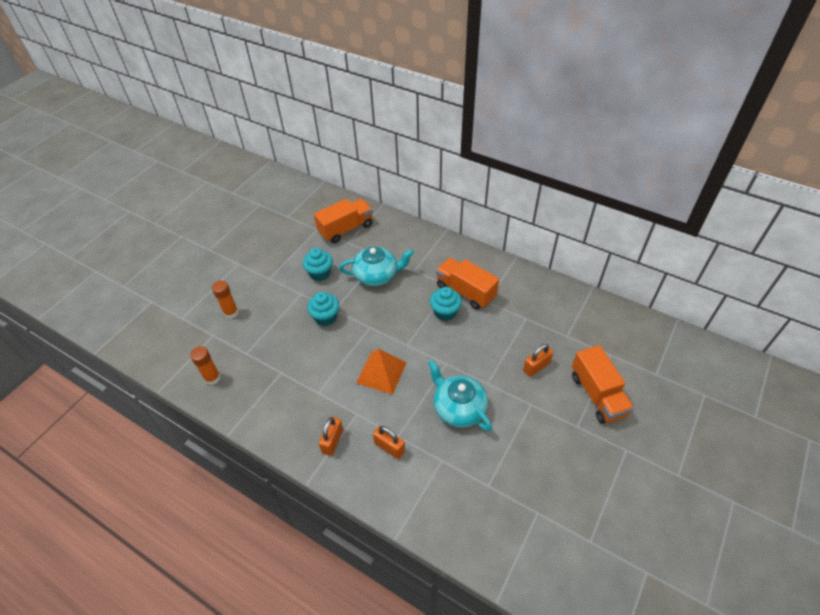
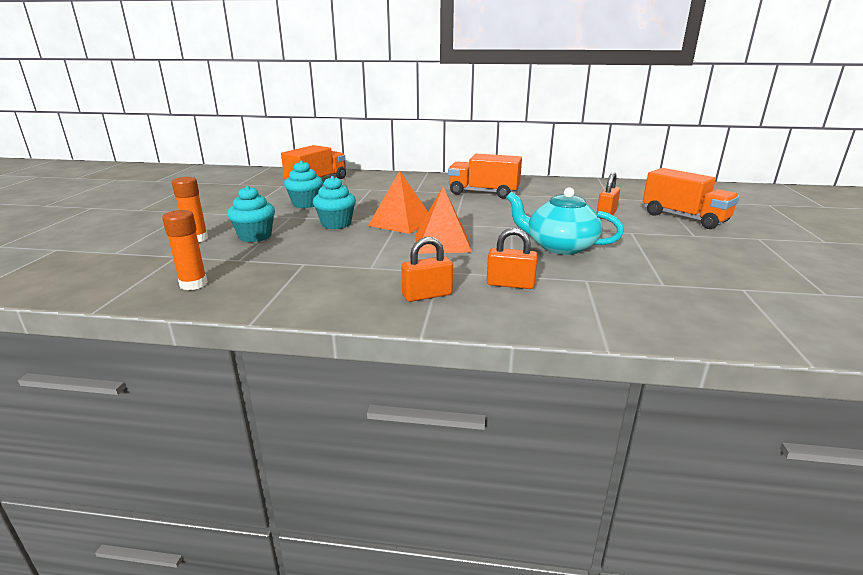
camera: 25 degrees left, 25 degrees down
orange padlock [319,417,343,456] -> orange padlock turned 75 degrees clockwise [401,237,453,302]
turquoise teapot [339,247,414,286] -> none
turquoise cupcake [430,287,462,321] -> turquoise cupcake moved to [227,186,275,242]
none -> orange pyramid [368,171,428,234]

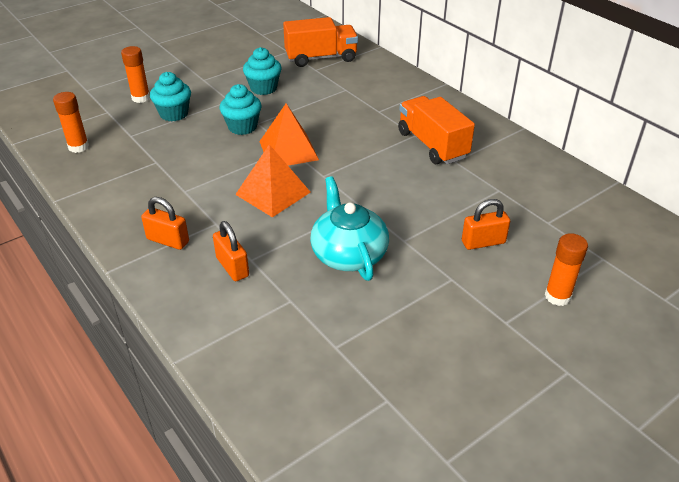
camera: 45 degrees right, 15 degrees up
orange truck [643,168,739,229] -> orange glue stick [545,233,588,306]

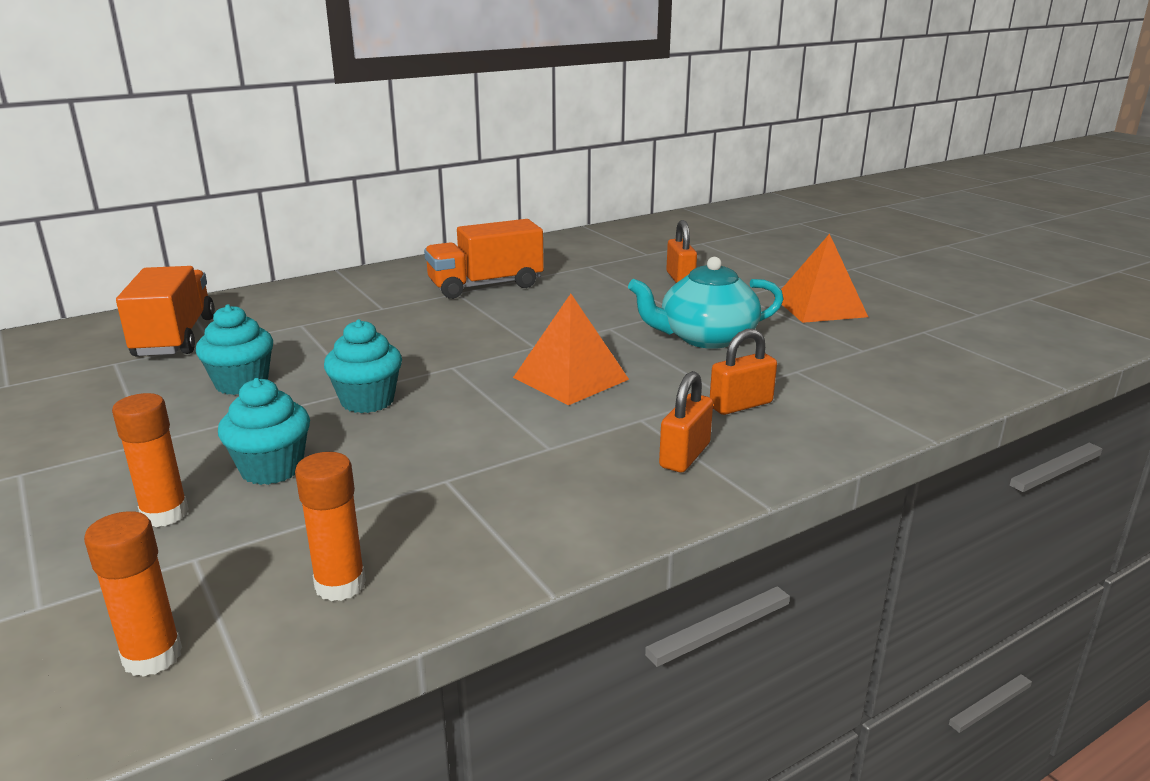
camera: 85 degrees left, 15 degrees down
orange pyramid [259,104,319,166] -> orange pyramid moved to [774,234,868,323]
orange glue stick [545,233,588,306] -> orange glue stick moved to [84,511,182,677]

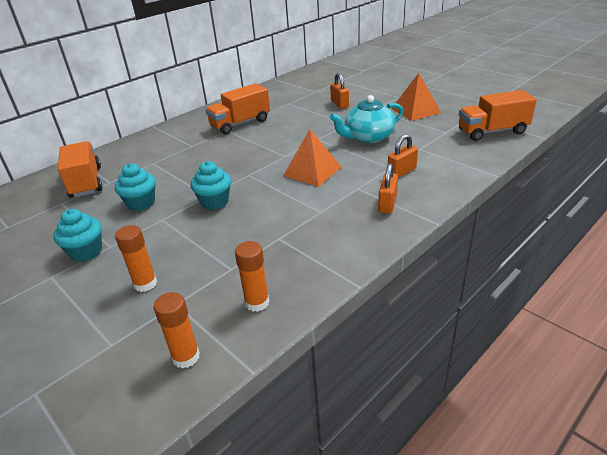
camera: 10 degrees left, 10 degrees up
turquoise cupcake [218,378,310,485] -> turquoise cupcake moved to [53,209,102,262]
none -> orange truck [459,90,537,141]

